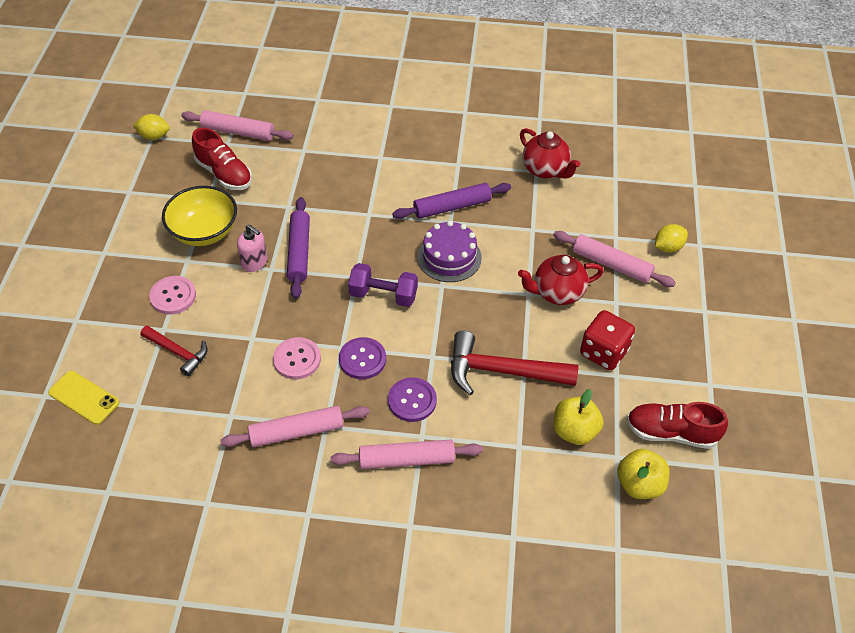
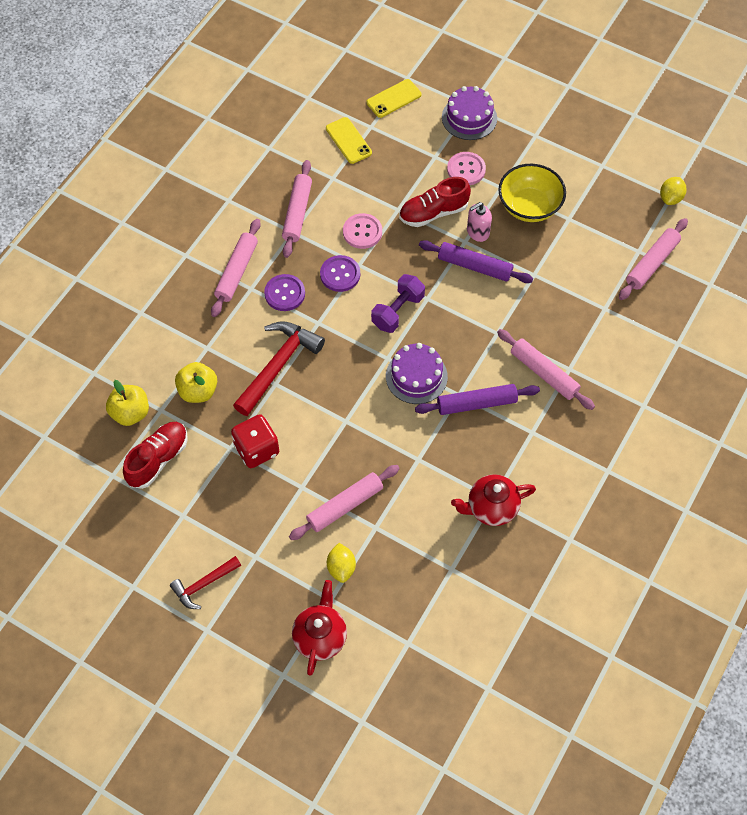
camera: 115 degrees right, 10 degrees up
red hammer [141,325,208,376] -> red hammer moved to [170,556,241,609]
red shoe [192,128,252,190] -> red shoe moved to [399,177,471,227]
purple rolling pin [392,183,511,219] -> purple rolling pin turned 75 degrees clockwise [415,384,540,415]
red teapot [518,255,604,305] -> red teapot moved to [292,580,347,676]
none -> yellow phone [326,117,372,164]
none -> purple cake [442,86,497,140]
none -> pink rolling pin [497,329,595,410]

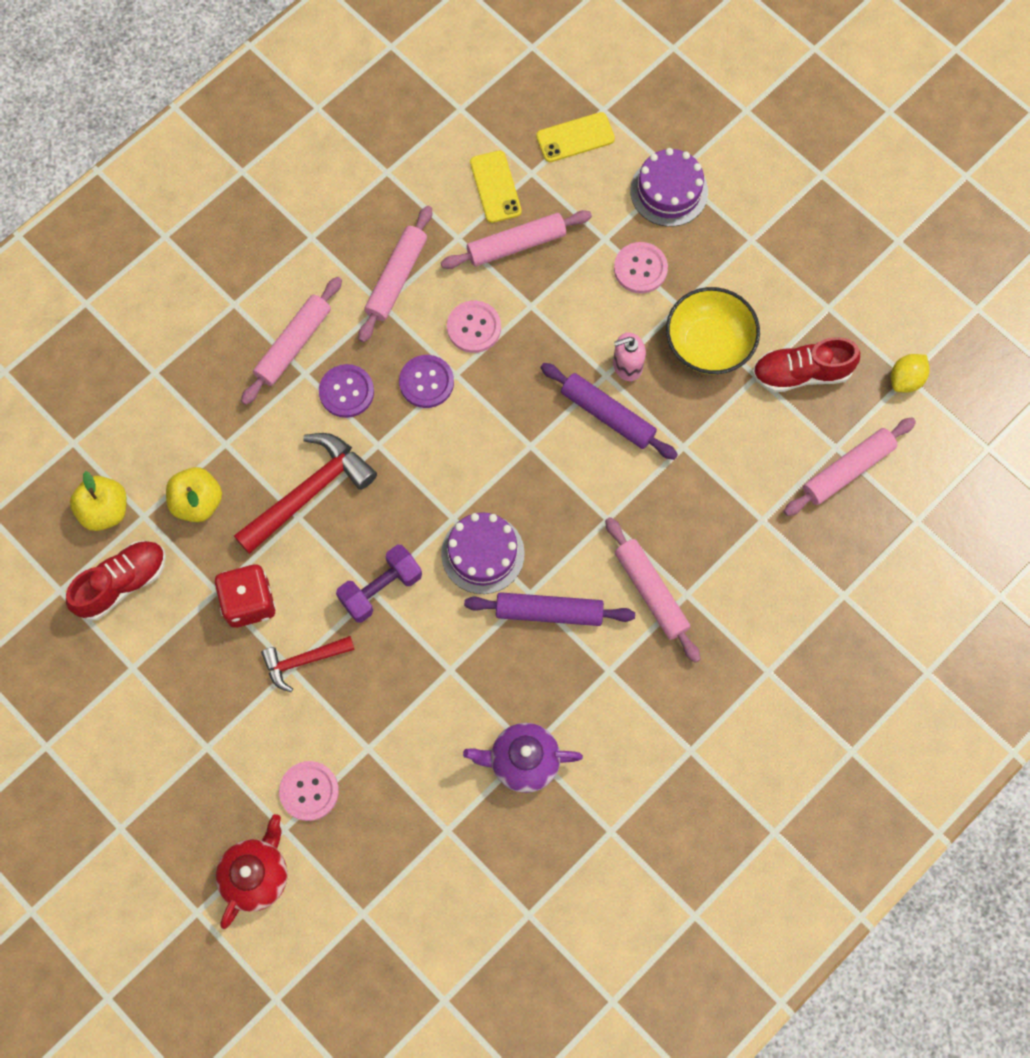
camera: 15 degrees right, 10 degrees up
red hammer [170,556,241,609] -> red hammer moved to [261,636,355,692]
pink rolling pin [289,465,400,540] -> pink rolling pin moved to [441,210,592,269]
yellow lemon [327,543,356,583] -> pink button [279,761,339,821]
purple dumbbell [371,274,425,333] -> purple dumbbell moved to [336,545,422,623]
red shoe [399,177,471,227] -> red shoe moved to [752,337,860,392]
red teapot [451,474,536,526] -> purple teapot [463,723,583,793]

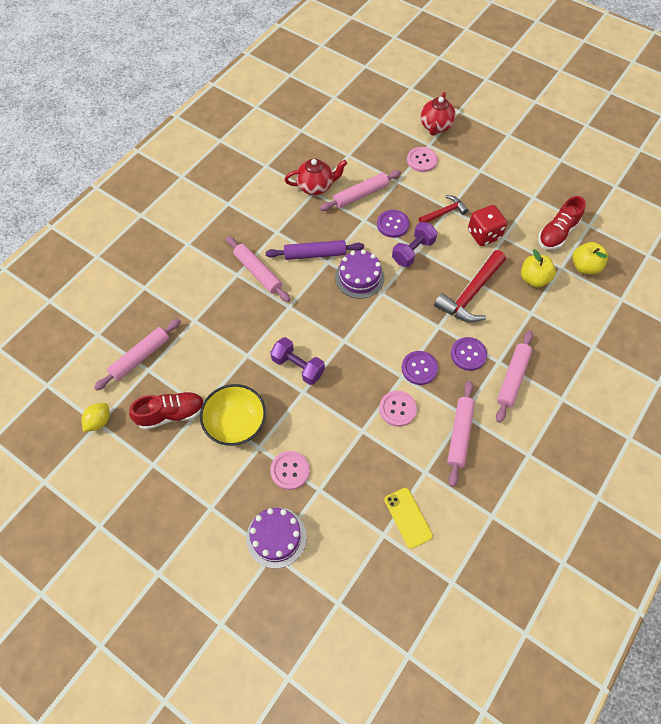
camera: 170 degrees right, 10 degrees down
pink rolling pin [441,210,592,269] -> pink rolling pin moved to [320,170,401,211]
purple teapot [463,723,583,793] -> red teapot [284,159,347,195]
yellow phone [536,112,615,162] -> none
purple rolling pin [540,363,678,460] -> purple dumbbell [270,337,325,385]
pink soap dispenser [613,332,646,381] -> none
none -> purple button [377,210,409,238]

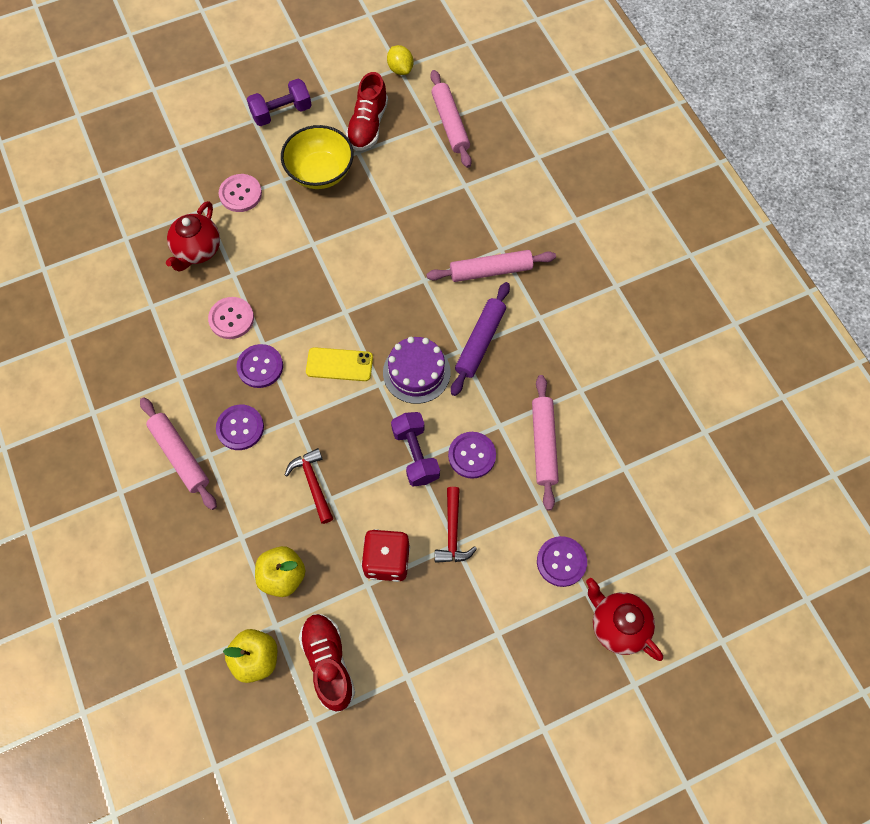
camera: 120 degrees right, 5 degrees up
purple cake [246,507,307,569] -> none
purple dumbbell [270,337,325,385] -> purple dumbbell moved to [247,79,312,126]
red teapot [284,159,347,195] -> red teapot moved to [166,201,220,272]
yellow phone [384,488,433,549] -> yellow phone moved to [306,347,373,381]
pink button [407,147,438,172] -> purple button [537,536,587,587]
red hammer [434,250,506,322] -> red hammer [285,448,333,524], size x0.59
pink rolling pin [447,381,475,487] -> none

